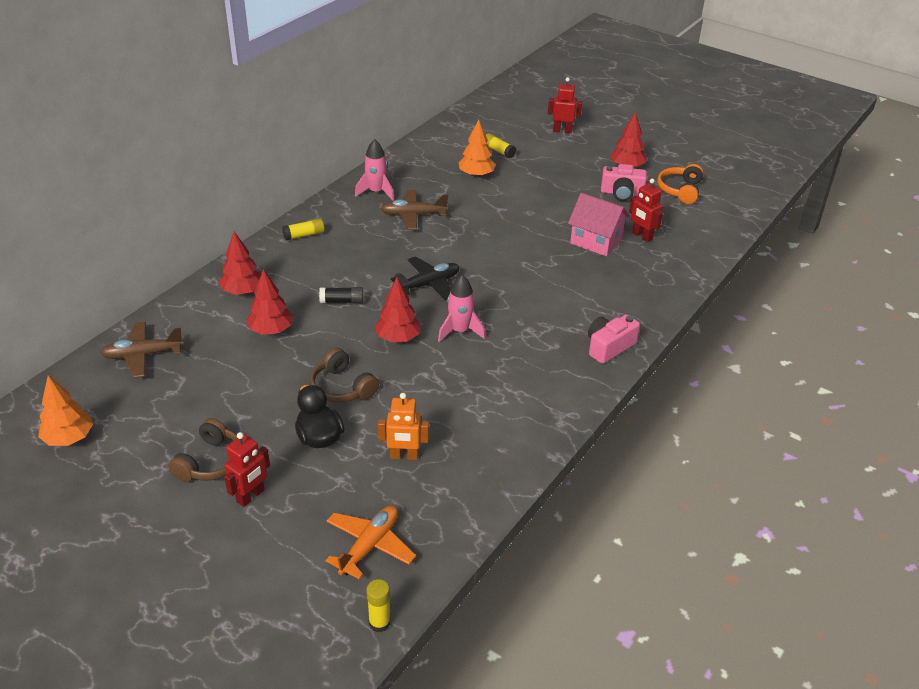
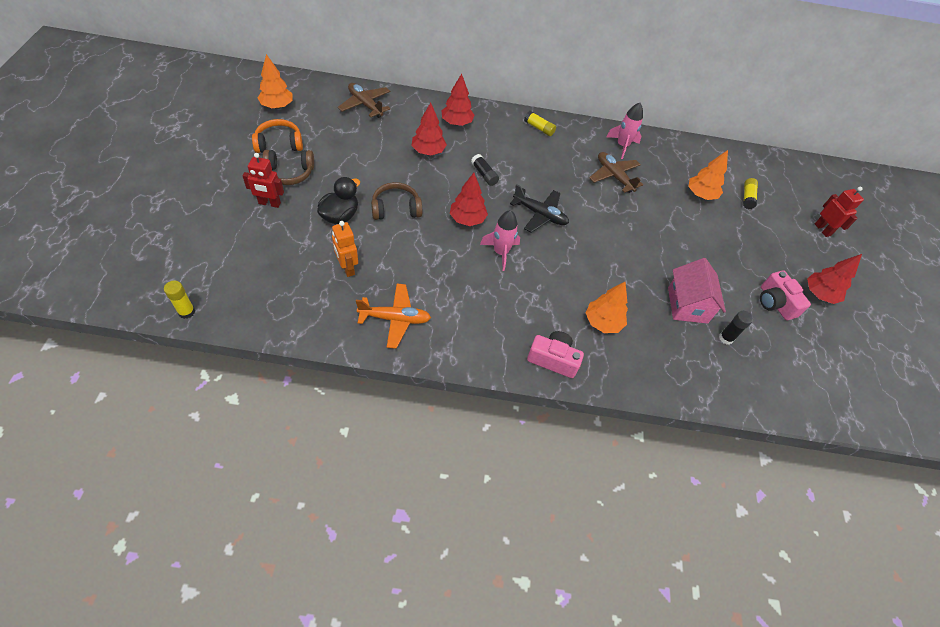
camera: 55 degrees right, 15 degrees up
brown headphones [310,348,379,403] -> brown headphones turned 60 degrees clockwise [371,182,422,220]
orange plane [325,505,416,579] -> orange plane moved to [356,284,431,349]
red robot [629,179,663,242] -> black glue stick [719,311,753,345]
orange headphones [657,164,704,204] -> orange headphones moved to [252,119,303,153]
none -> orange tree [586,282,628,333]

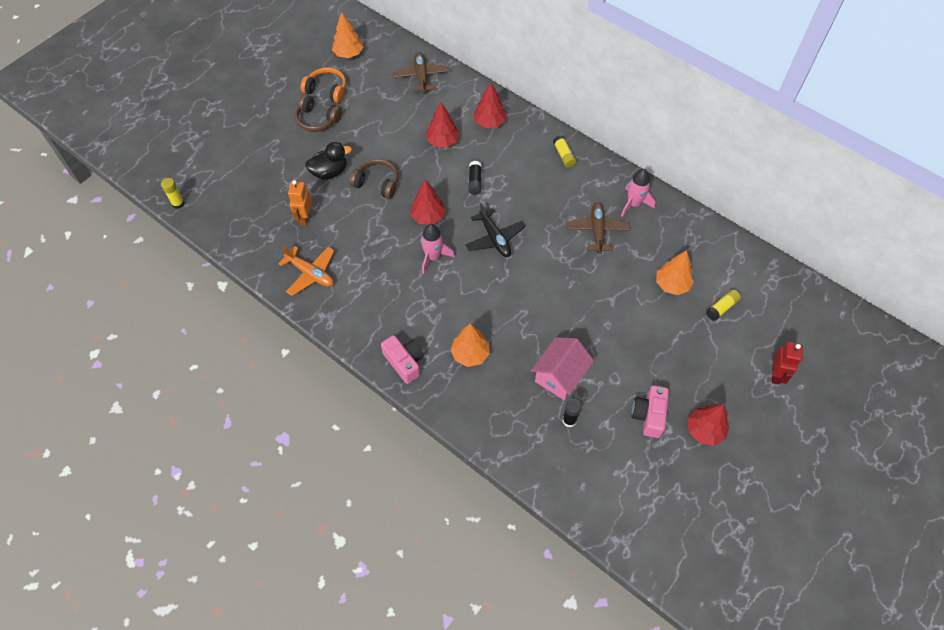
camera: 40 degrees right, 5 degrees up
red robot [242,153,284,208] -> none

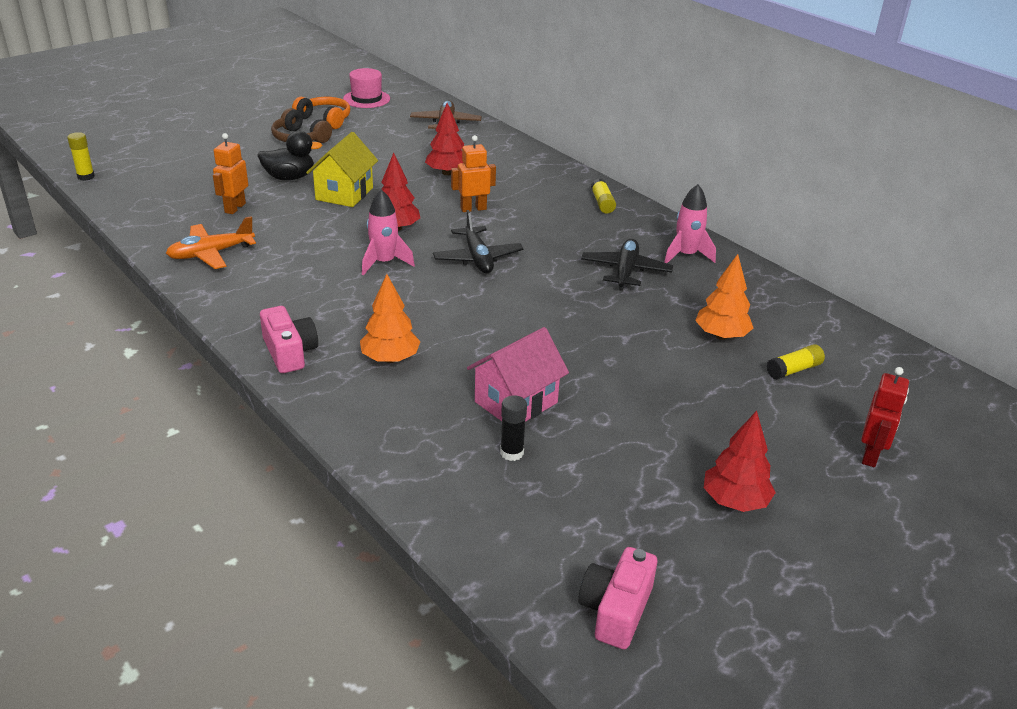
camera: 10 degrees right, 25 degrees down
orange plane [278,245,335,296] -> orange plane turned 105 degrees clockwise [166,216,256,269]
orange tree [332,12,363,58] -> pink hat [343,68,390,108]
brown headphones [349,159,398,199] -> yellow house [306,132,378,207]
black glue stick [468,161,482,195] -> orange robot [451,135,496,212]
red tree [473,83,506,128] -> none
brown plane [567,202,630,254] -> black plane [581,239,673,291]
pink camera [631,385,669,438] -> pink camera moved to [578,547,657,649]

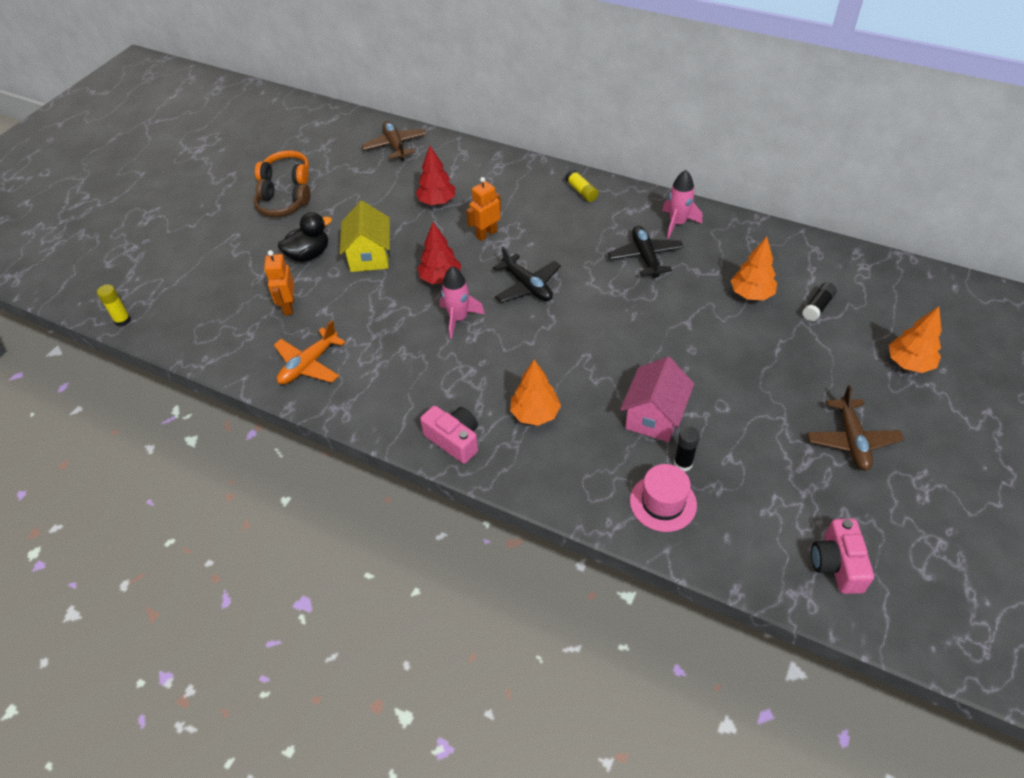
camera: 20 degrees left, 15 degrees up
pink hat [343,68,390,108] -> pink hat moved to [630,464,697,532]
red tree [704,411,776,512] -> brown plane [807,385,904,471]
yellow glue stick [767,344,825,380] -> black glue stick [802,282,837,321]
red robot [861,367,909,467] -> orange tree [889,306,942,373]

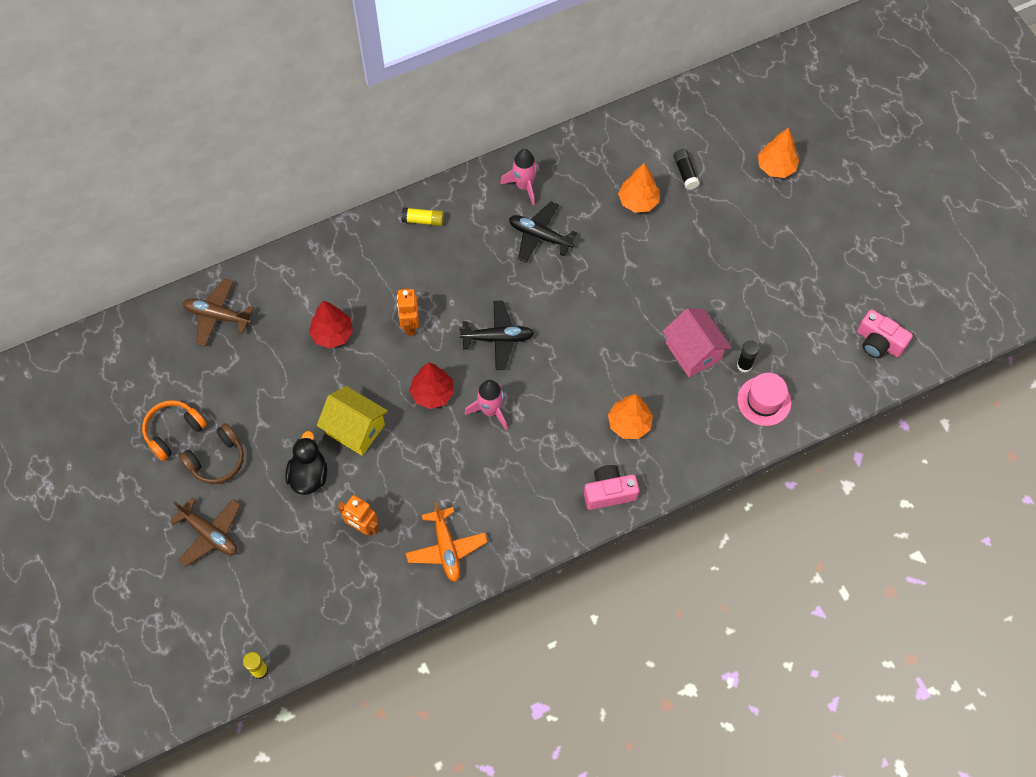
camera: 55 degrees left, 15 degrees up
brown plane [807,385,904,471] -> brown plane moved to [169,497,241,567]

